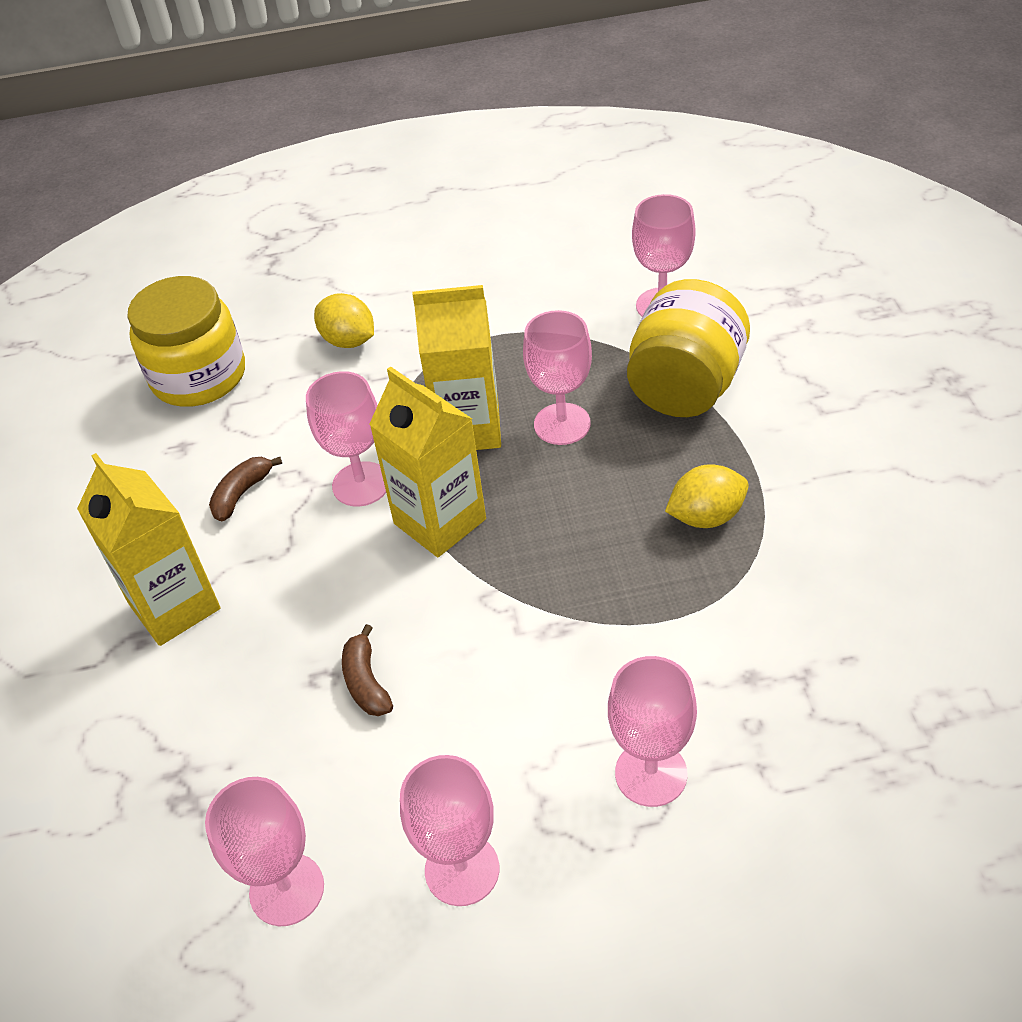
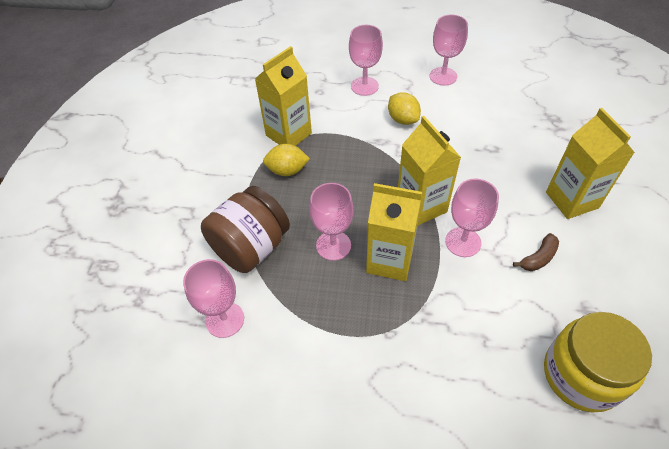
camera: 165 degrees left, 5 degrees up
pink goblet [205,777,324,926] -> none
yellow lemon [314,293,374,348] -> yellow lemon moved to [388,92,421,125]
brown banana [342,624,393,716] -> none
yellow jar [627,279,750,417] -> brown jar [201,186,290,273]
none -> yellow carton [255,46,312,146]

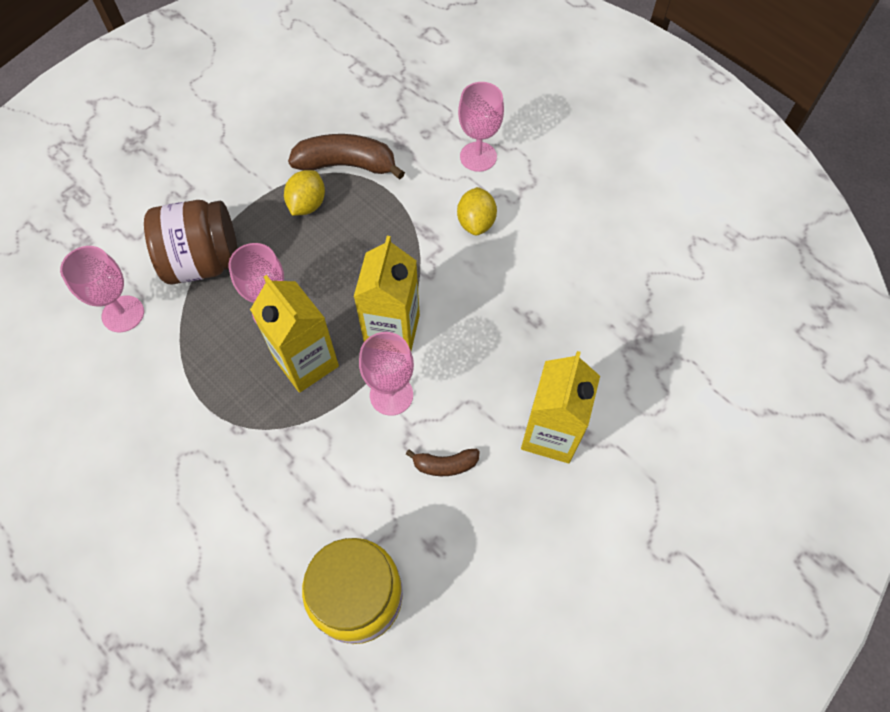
camera: 35 degrees right, 10 degrees up
yellow carton [255,46,312,146] -> brown banana [288,134,405,179]
yellow lemon [263,144,310,176] -> yellow lemon turned 75 degrees clockwise [284,170,325,216]
pink goblet [430,15,468,86] -> none

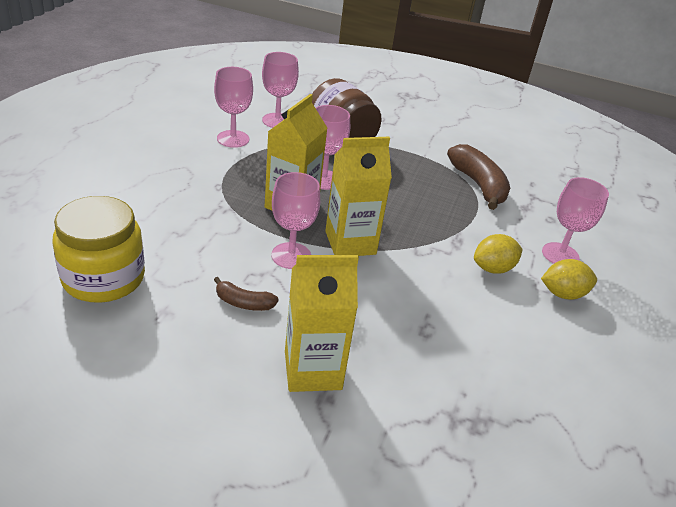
camera: 60 degrees right, 25 degrees down
yellow lemon [284,170,325,216] -> yellow lemon moved to [541,259,597,300]
brown banana [406,449,480,476] -> brown banana turned 45 degrees counterclockwise [214,277,279,311]
none -> pink goblet [214,67,253,148]

